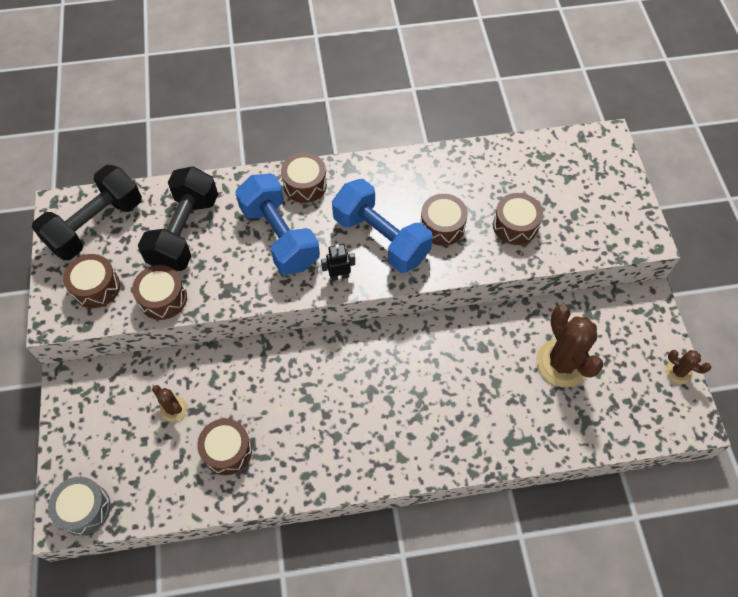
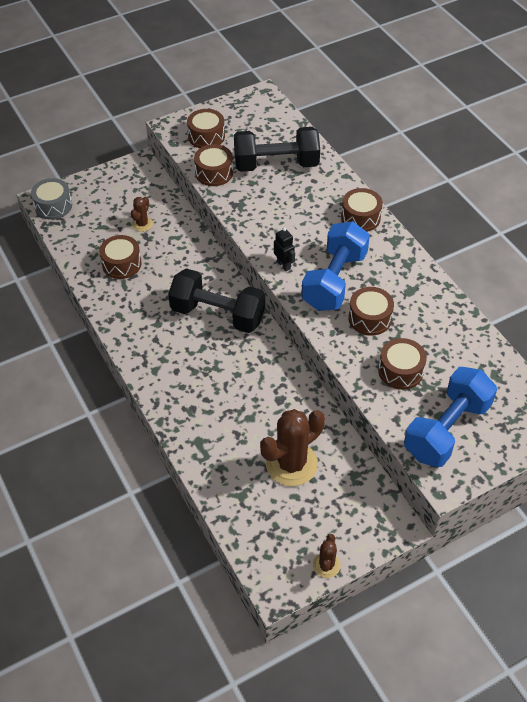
camera: 70 degrees right, 10 degrees down
black dumbbell [32,165,142,260] -> black dumbbell moved to [168,268,265,333]
blue dumbbell [235,174,320,275] -> blue dumbbell moved to [404,367,497,467]

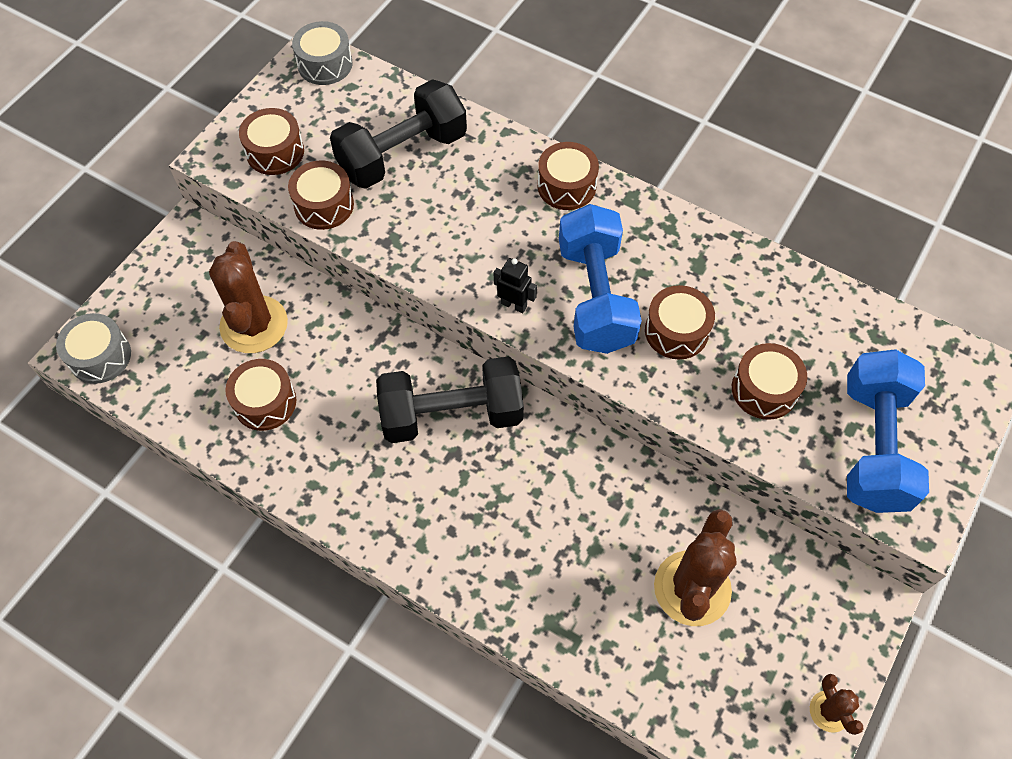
camera: 30 degrees left, 10 degrees up
brown cactus [131,196,153,232] -> brown cactus [209,241,288,353], size x2.02
none -> grey drum [292,21,353,85]

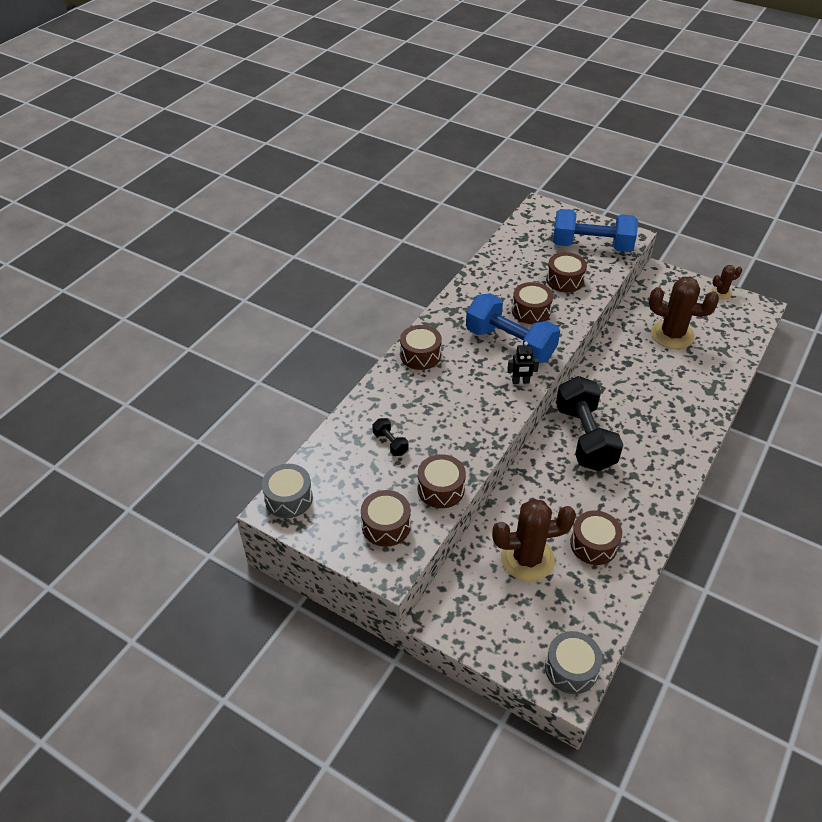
camera: 90 degrees left, 15 degrees down
black dumbbell [330,79,467,189] -> black dumbbell [372,418,409,456], size x0.42
black robot [494,258,537,313] -> black robot turned 120 degrees counterclockwise [507,342,539,384]
blue dumbbell [559,204,642,354] -> blue dumbbell turned 45 degrees clockwise [466,293,560,363]

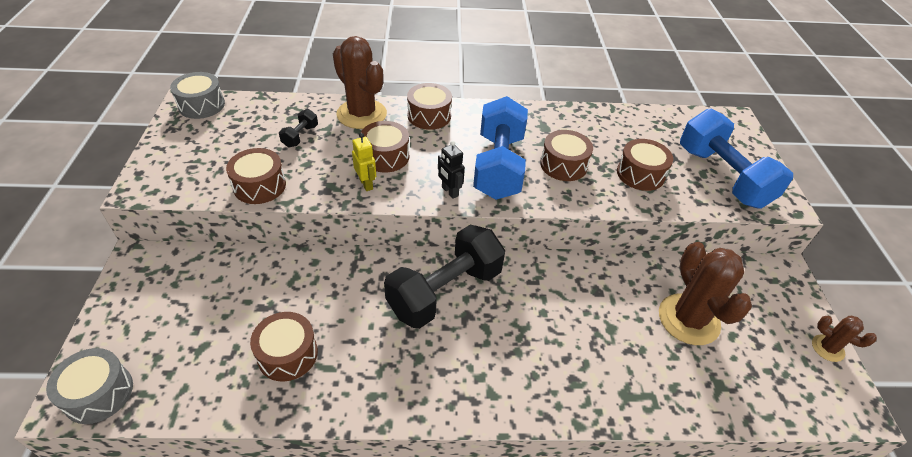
camera: 55 degrees right, 0 degrees up
brown drum [361,490,411,547] -> brown drum moved to [361,121,409,173]
brown cactus [492,499,576,581] -> brown cactus moved to [333,36,387,129]
none -> yellow robot [352,133,376,191]

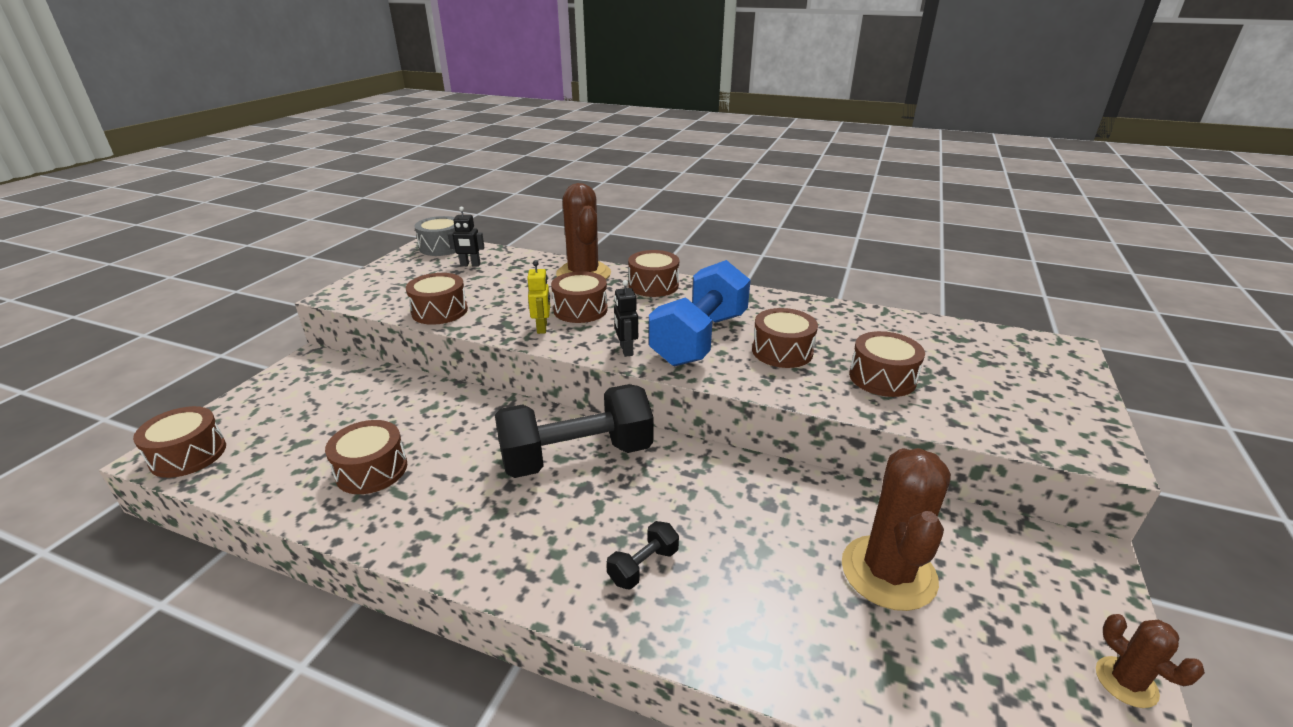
camera: 25 degrees right, 15 degrees down
grey drum [46,348,133,424] -> brown drum [133,406,226,478]
black dumbbell [279,109,318,147] -> black dumbbell moved to [607,521,679,590]
blue dumbbell [680,109,793,209] -> none
none -> black robot [448,207,485,267]

